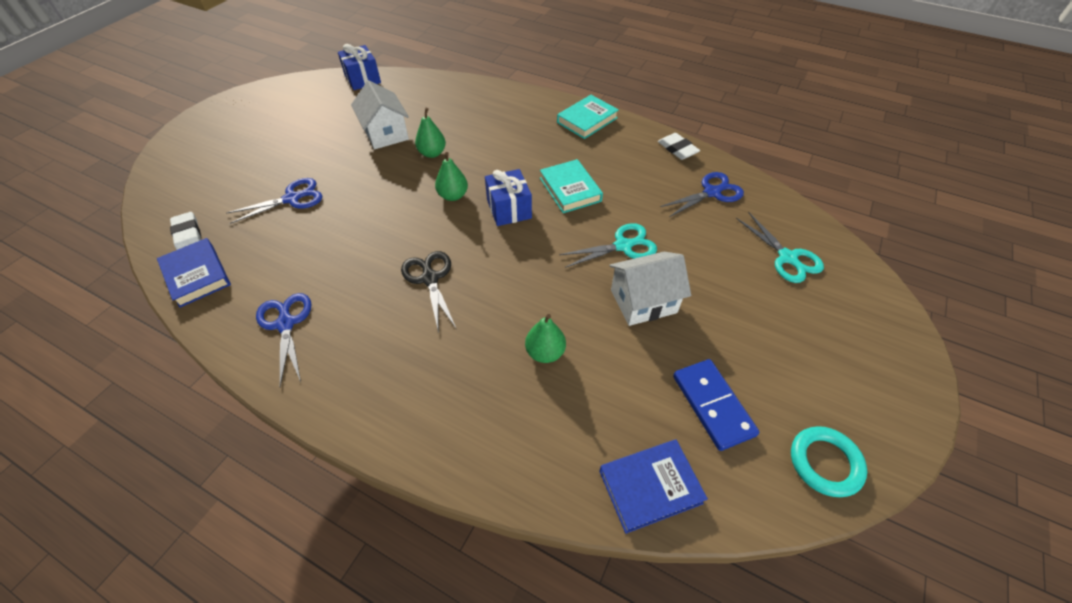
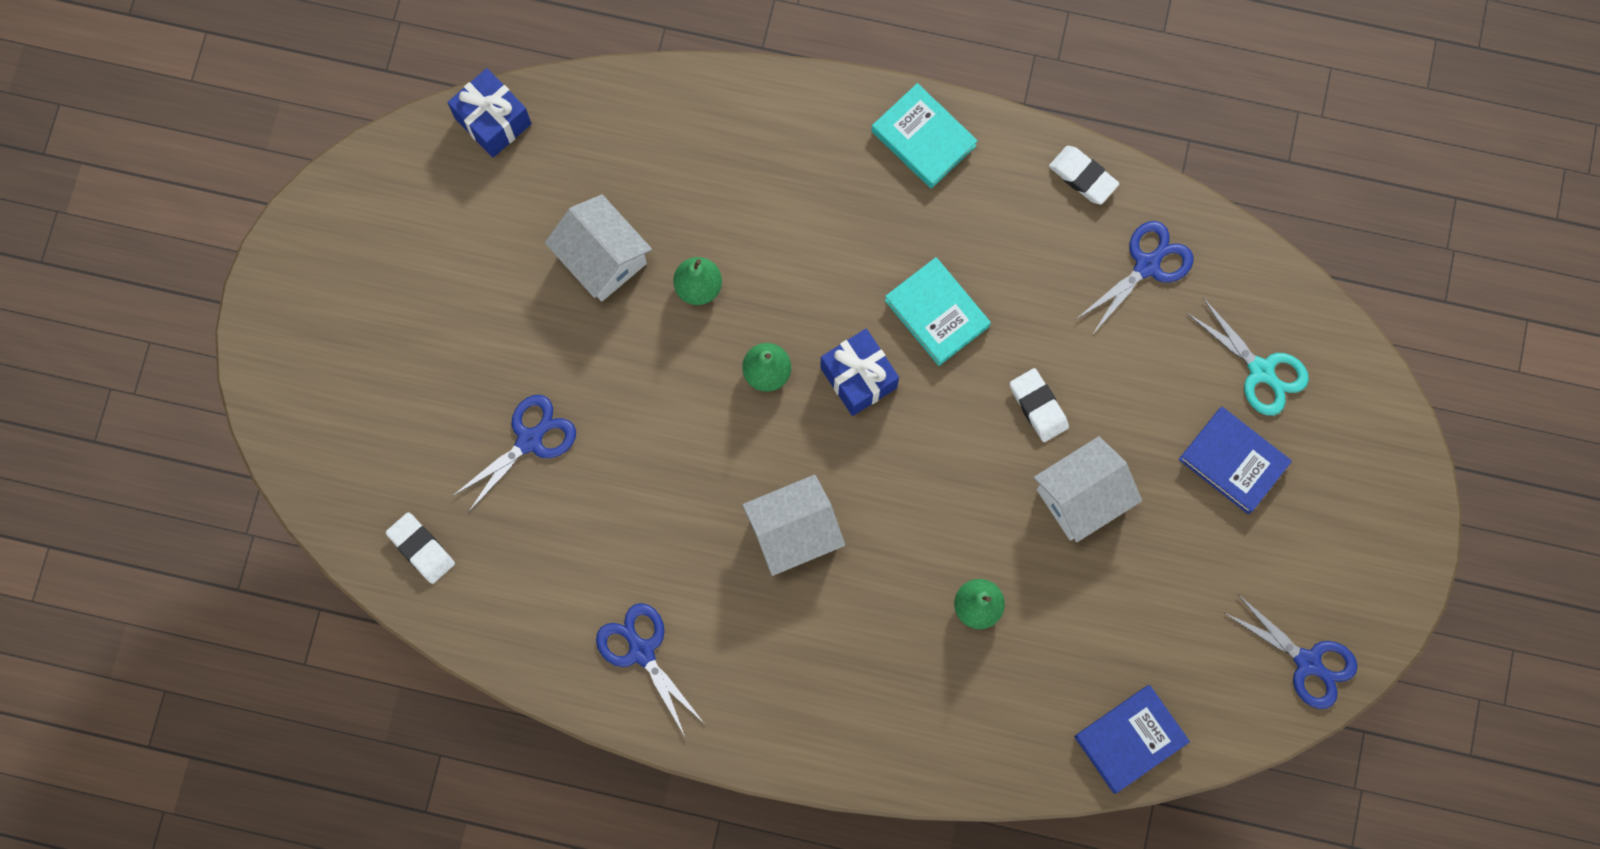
camera: 15 degrees left, 25 degrees up
blue book [157,238,231,308] -> blue book moved to [1179,407,1292,514]
black scissors [401,251,456,333] -> white house [742,475,845,576]
turquoise book [557,95,619,139] -> turquoise book turned 75 degrees counterclockwise [872,83,978,189]
turquoise scissors [559,223,657,268] -> white eraser [1010,368,1069,442]
blue domino [673,359,759,451] -> none
turquoise ring [791,426,867,497] -> blue scissors [1225,595,1358,709]

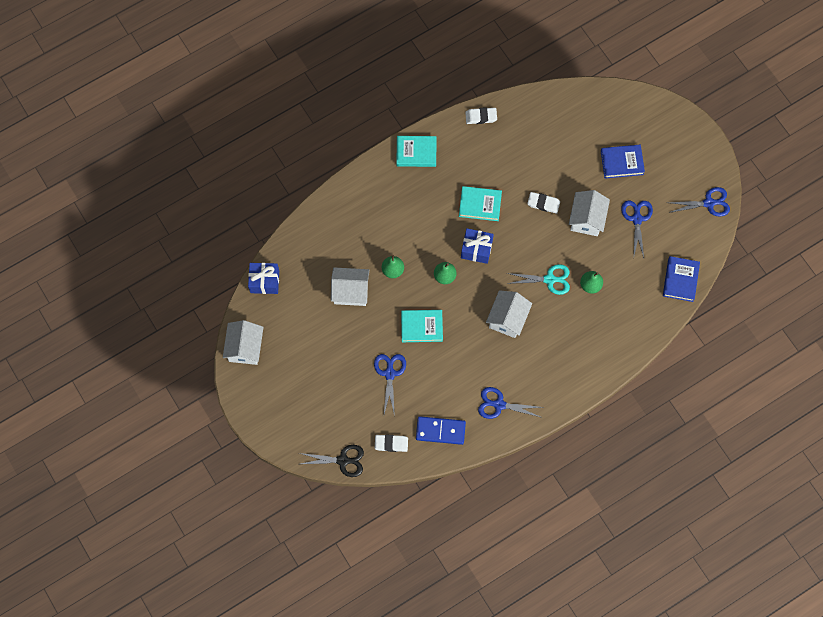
camera: 45 degrees left, 5 degrees down
blue scissors [1078,221,1193,335] -> blue scissors moved to [621,201,653,258]
turquoise scissors [1187,298,1309,416] -> turquoise scissors moved to [507,264,570,295]
none -> white house [223,320,264,365]
none -> black scissors [299,445,364,477]
none -> turquoise book [401,310,443,342]
none -> blue domino [416,416,466,445]

